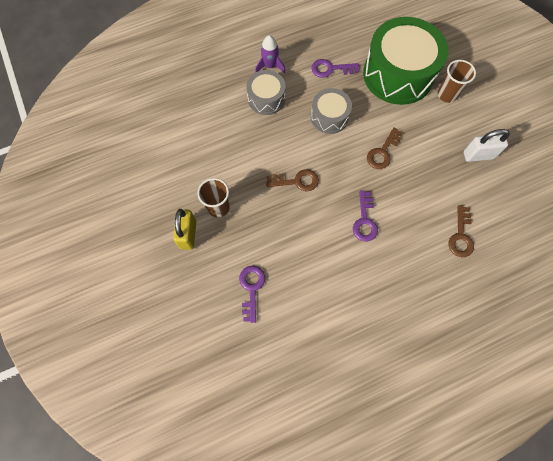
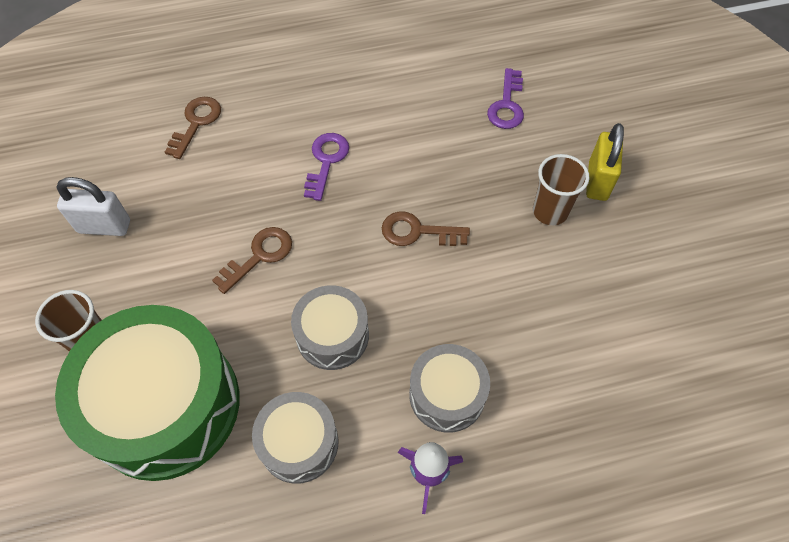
camera: 170 degrees left, 10 degrees down
purple key [312,59,359,78] -> grey drum [252,392,338,484]

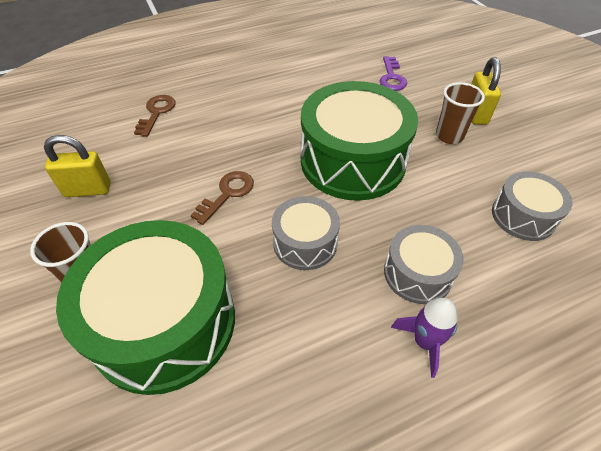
camera: 10 degrees left, 10 degrees down
white padlock [56,177,130,236] -> yellow padlock [44,135,111,197]
grey drum [252,392,338,484] -> grey drum moved to [492,171,573,241]
purple key [304,133,349,201] -> none
brown key [382,211,470,246] -> green drum [301,81,418,201]

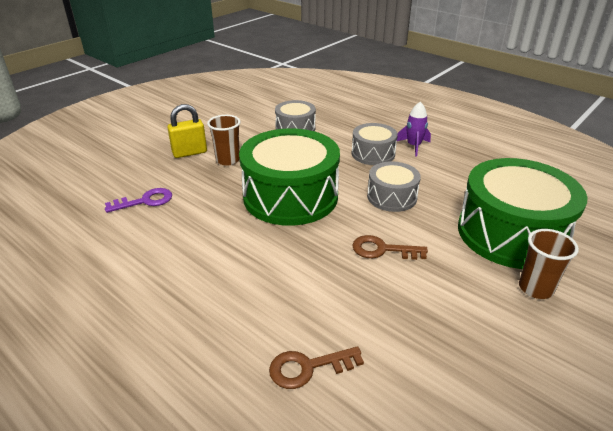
camera: 115 degrees left, 15 degrees down
yellow padlock [44,135,111,197] -> none

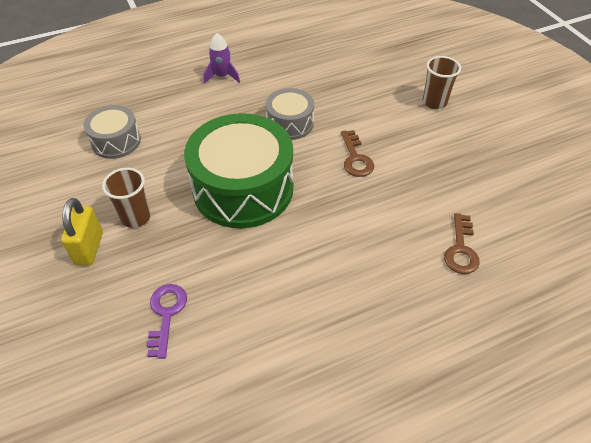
camera: 65 degrees left, 15 degrees up
grey drum [352,123,398,165] -> none
brown key [352,235,428,260] -> brown key turned 45 degrees counterclockwise [341,130,374,177]
green drum [458,158,588,269] -> none

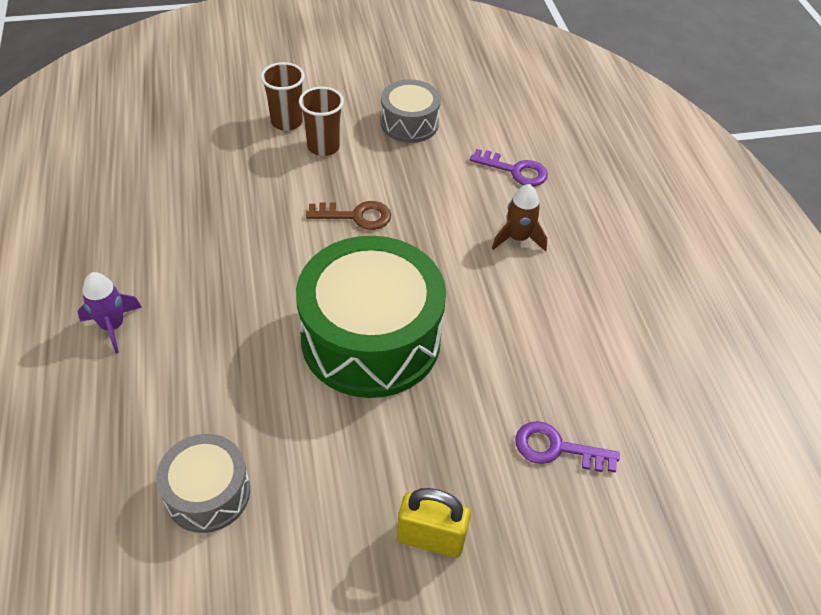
camera: 80 degrees left, 0 degrees up
brown cup [102,168,151,228] -> brown cup moved to [299,87,344,156]
grey drum [266,88,314,140] -> grey drum moved to [381,79,441,143]
brown key [444,213,480,274] -> purple key [470,149,548,186]
none -> brown rocket [492,184,547,252]

